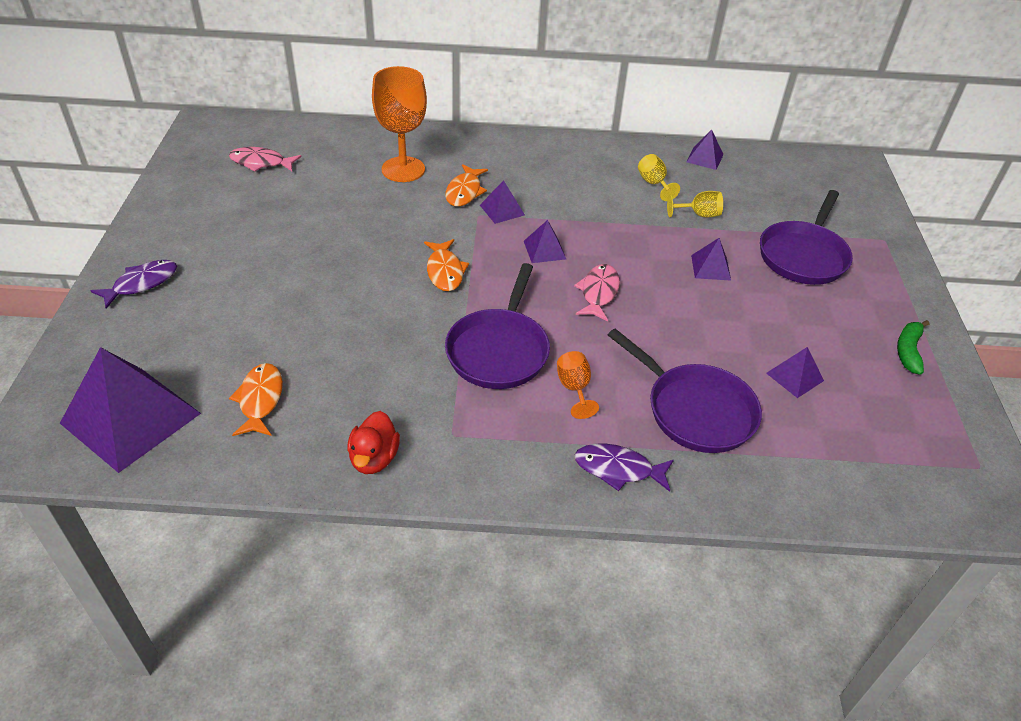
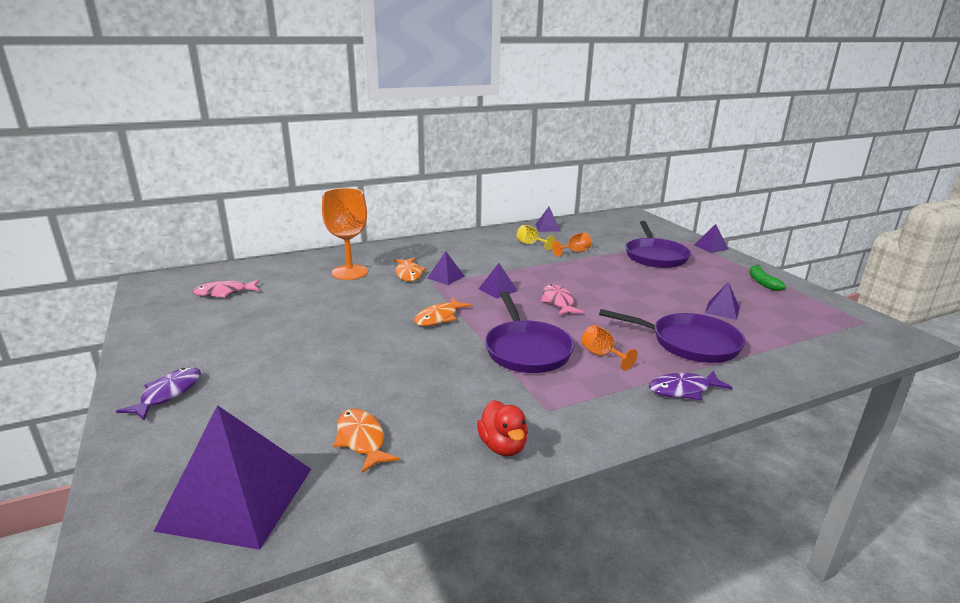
camera: 25 degrees left, 20 degrees down
orange fish [424,239,469,291] -> orange fish turned 75 degrees clockwise [414,298,471,326]
yellow goblet [667,191,723,217] -> orange goblet [552,233,591,257]
purple pyramid [691,238,731,281] -> purple pyramid moved to [694,224,729,253]

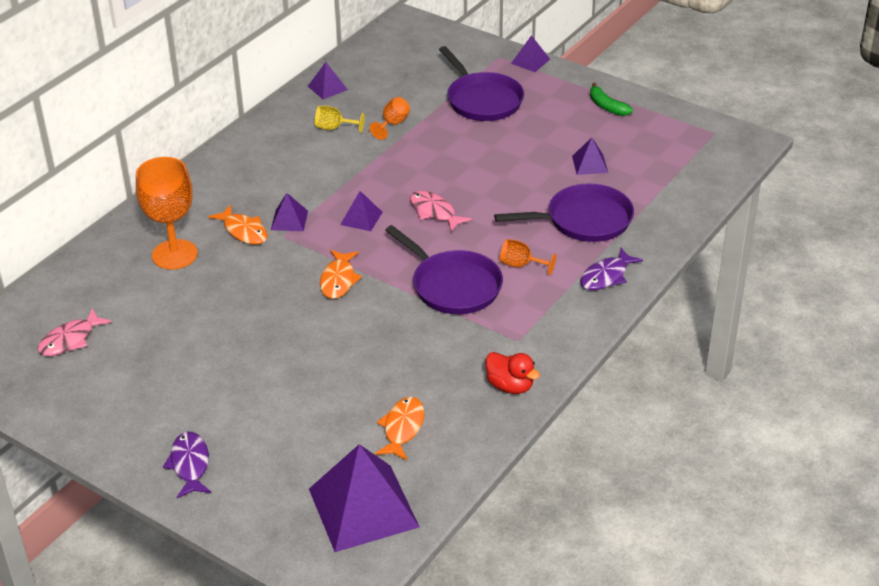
camera: 30 degrees left, 15 degrees up
orange fish [334,409,399,473] -> orange fish turned 75 degrees clockwise [375,397,424,460]

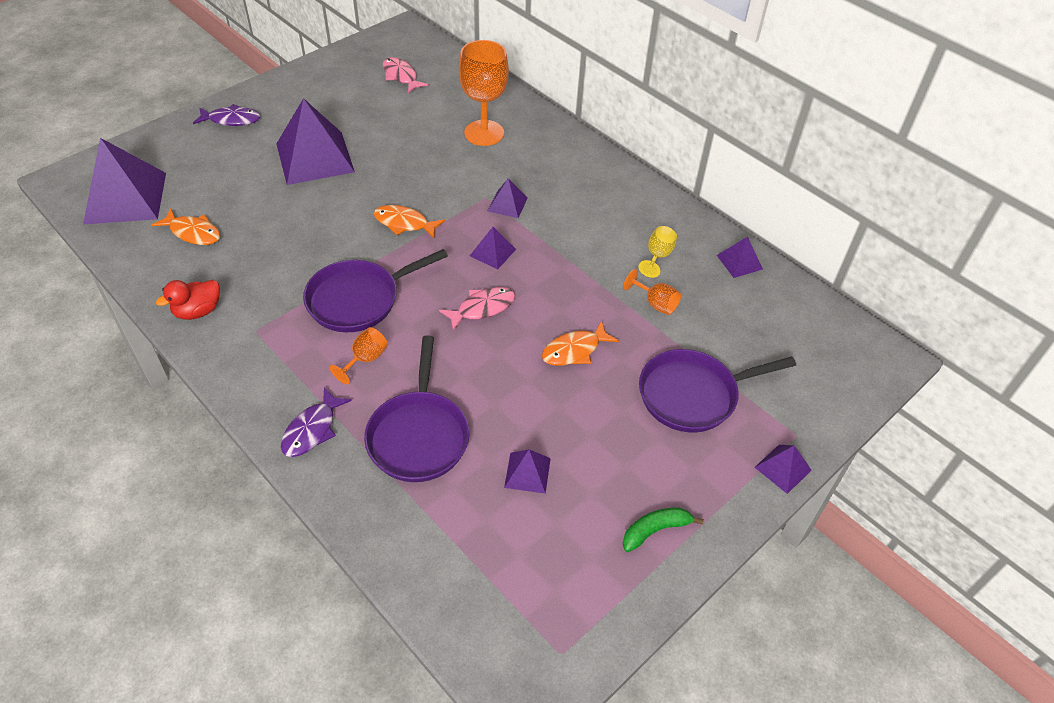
camera: 100 degrees right, 10 degrees up
orange fish [208,204,268,244] -> orange fish moved to [542,320,619,366]
purple fish [580,248,643,290] -> purple fish turned 120 degrees counterclockwise [281,387,352,457]
none -> purple pyramid [276,98,355,185]

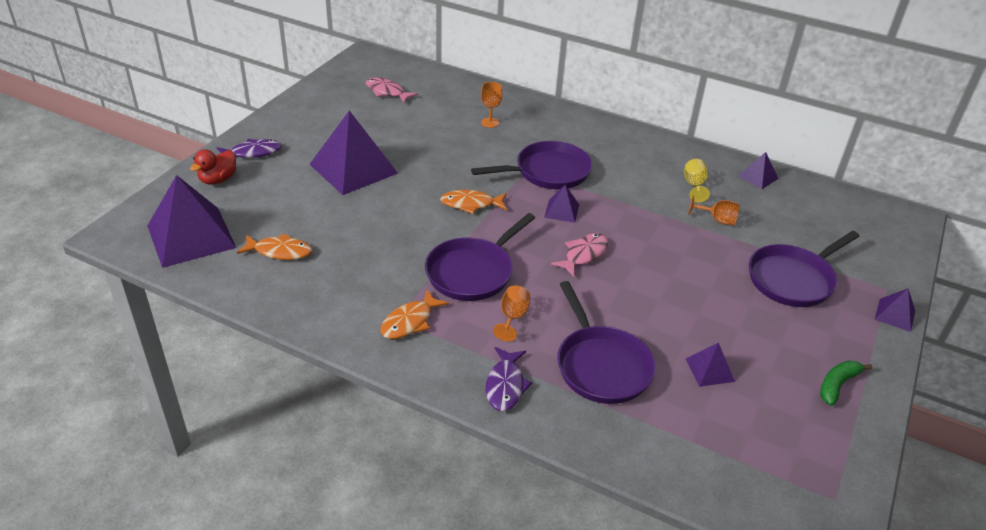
camera: 20 degrees left, 10 degrees down
red duck [156,280,220,320] -> red duck moved to [190,149,236,184]
orange goblet [459,40,509,146] -> orange goblet [481,82,502,128], size x0.49
purple pyramid [488,178,528,218] -> purple pan [471,141,592,189]
orange fish [542,320,619,366] -> orange fish moved to [380,290,449,339]

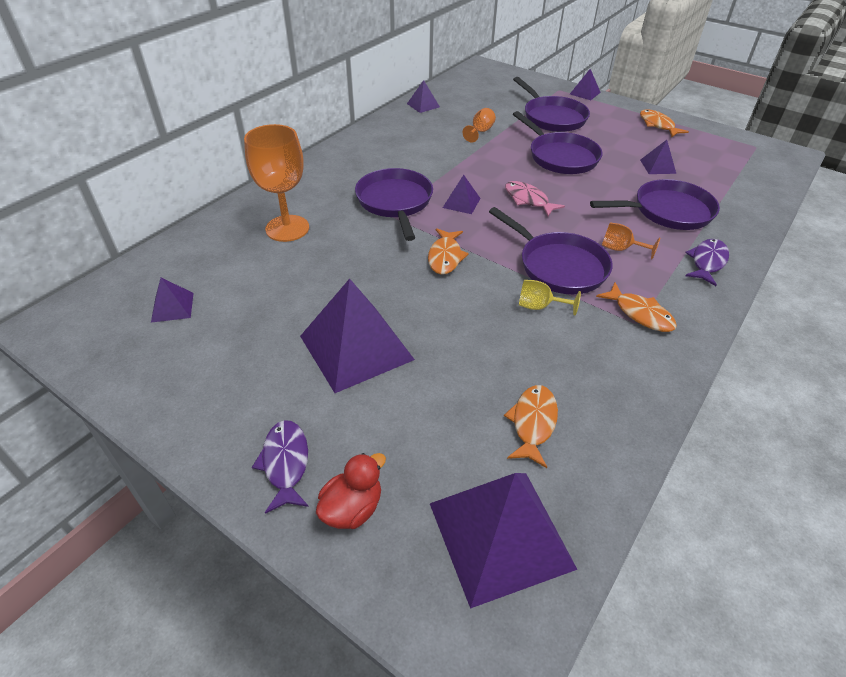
camera: 80 degrees left, 5 degrees up
red duck [190,149,236,184] -> red duck turned 90 degrees counterclockwise [316,453,386,529]
pink fish [366,77,418,103] -> purple pyramid [151,278,194,323]
orange goblet [481,82,502,128] -> orange goblet [244,124,309,242], size x2.03
purple fish [486,347,533,411] -> purple fish turned 75 degrees counterclockwise [685,239,729,286]
yellow goblet [684,159,710,202] -> yellow goblet moved to [519,280,581,315]
green banana [820,360,872,406] -> orange fish [640,109,689,137]
none -> purple pan [513,111,603,174]

